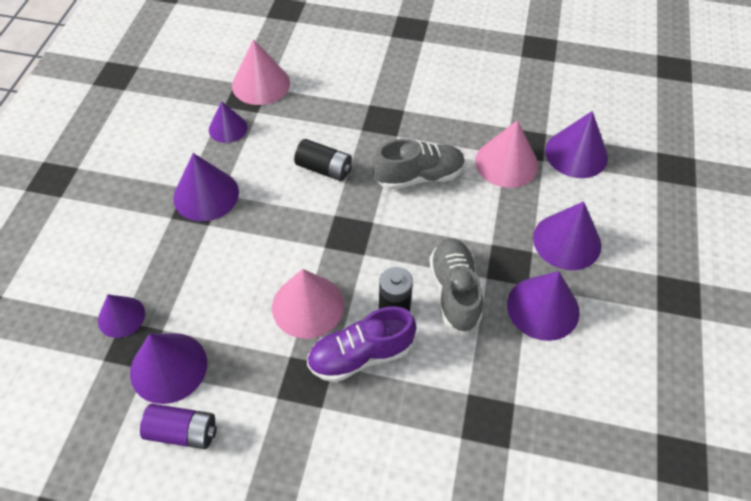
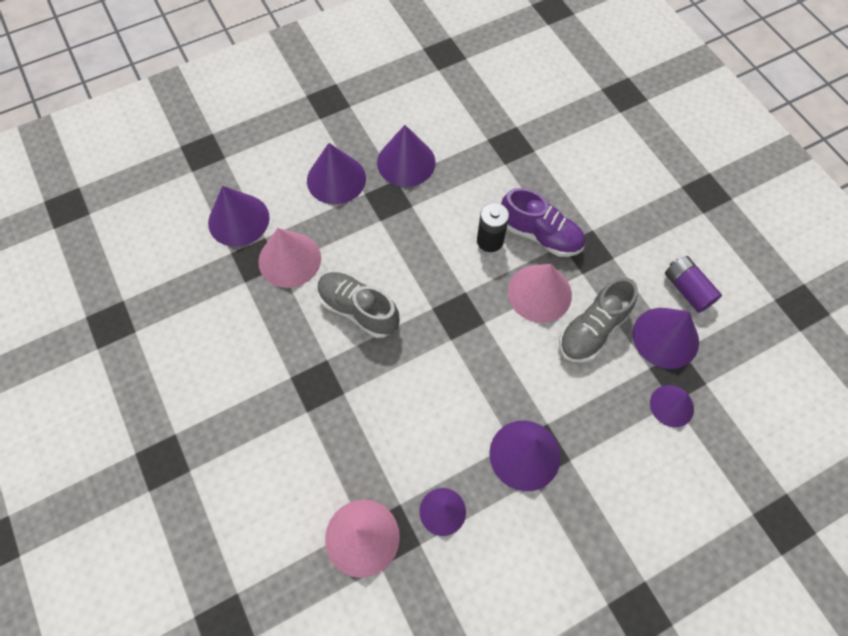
camera: 130 degrees left, 10 degrees up
black battery [294,139,352,181] -> none
grey shoe [429,238,483,332] -> grey shoe moved to [559,278,638,363]

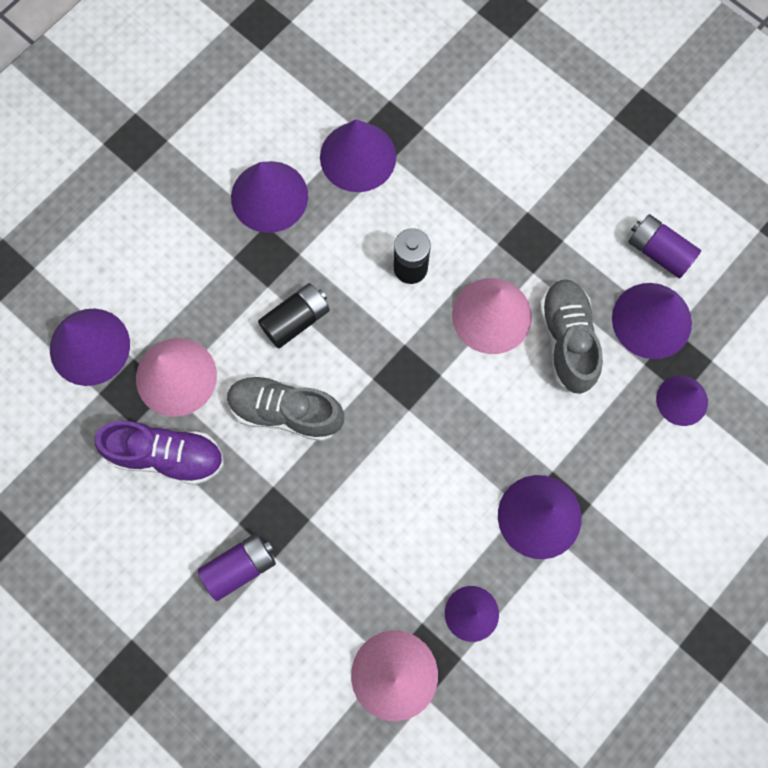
camera: 20 degrees left, 10 degrees up
purple cone [307,143,366,205] -> purple cone moved to [320,119,396,192]
purple shoe [501,188,585,257] -> purple shoe moved to [95,421,224,485]
grey shoe [559,278,638,363] -> grey shoe turned 150 degrees clockwise [539,279,603,394]
none -> purple battery [198,533,276,601]
none -> black battery [258,283,330,348]

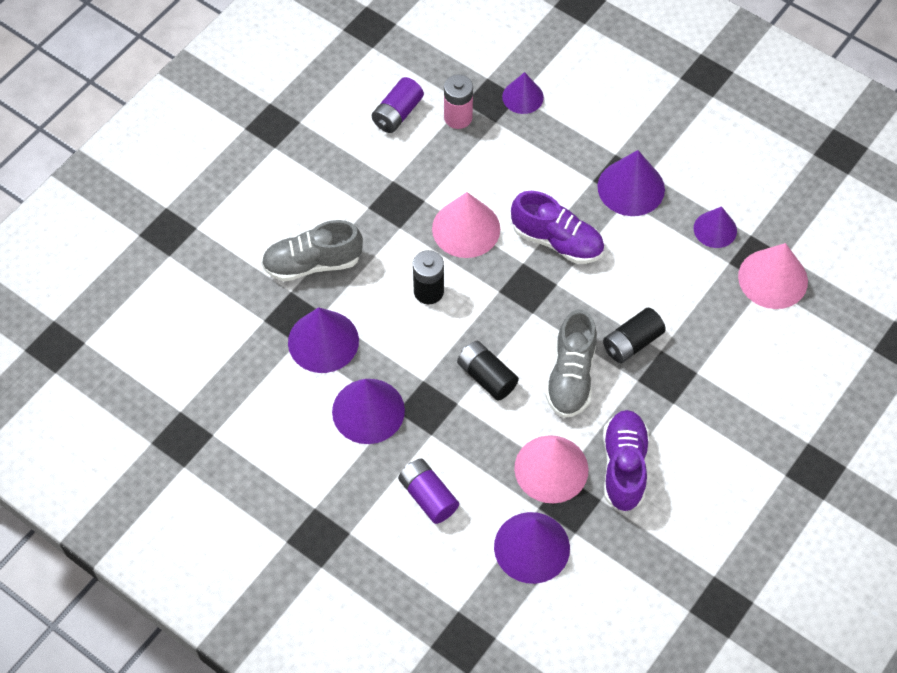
camera: 95 degrees left, 15 degrees down
purple battery [198,533,276,601] -> purple battery moved to [398,459,459,524]
grey shoe [539,279,603,394] -> grey shoe moved to [261,220,363,281]
purple cone [612,283,692,359] -> pink battery [444,75,473,129]
none -> purple shoe [511,191,604,264]
none -> black battery [603,307,666,363]

